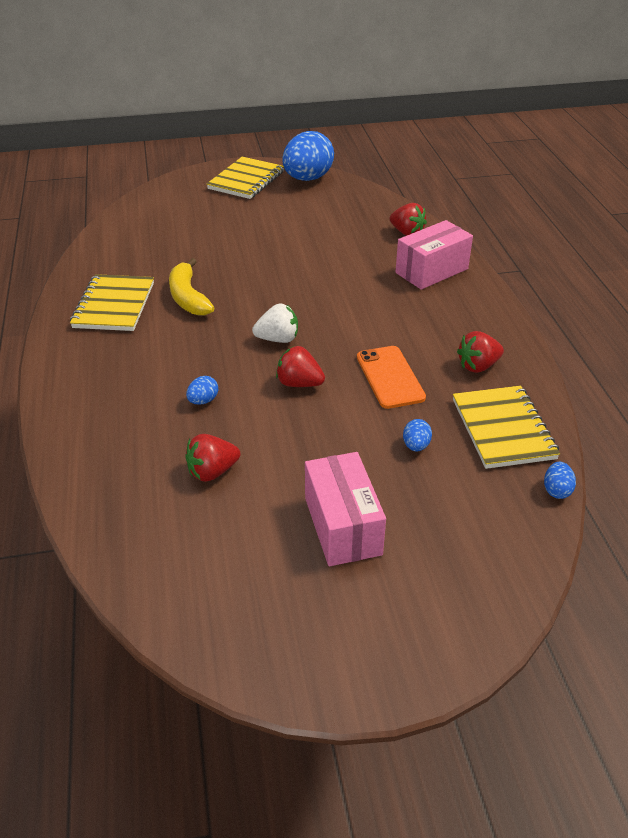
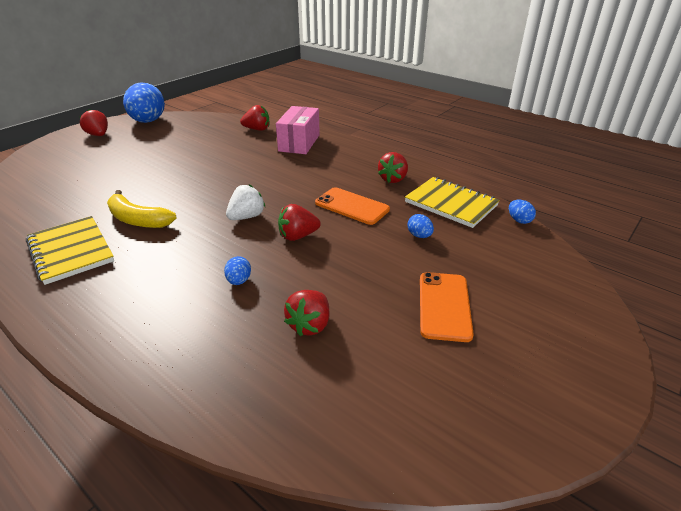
camera: 40 degrees left, 5 degrees down
yellow notebook [207,157,284,199] -> red strawberry [80,109,108,136]
pink box [305,452,386,566] -> orange phone [420,272,474,342]

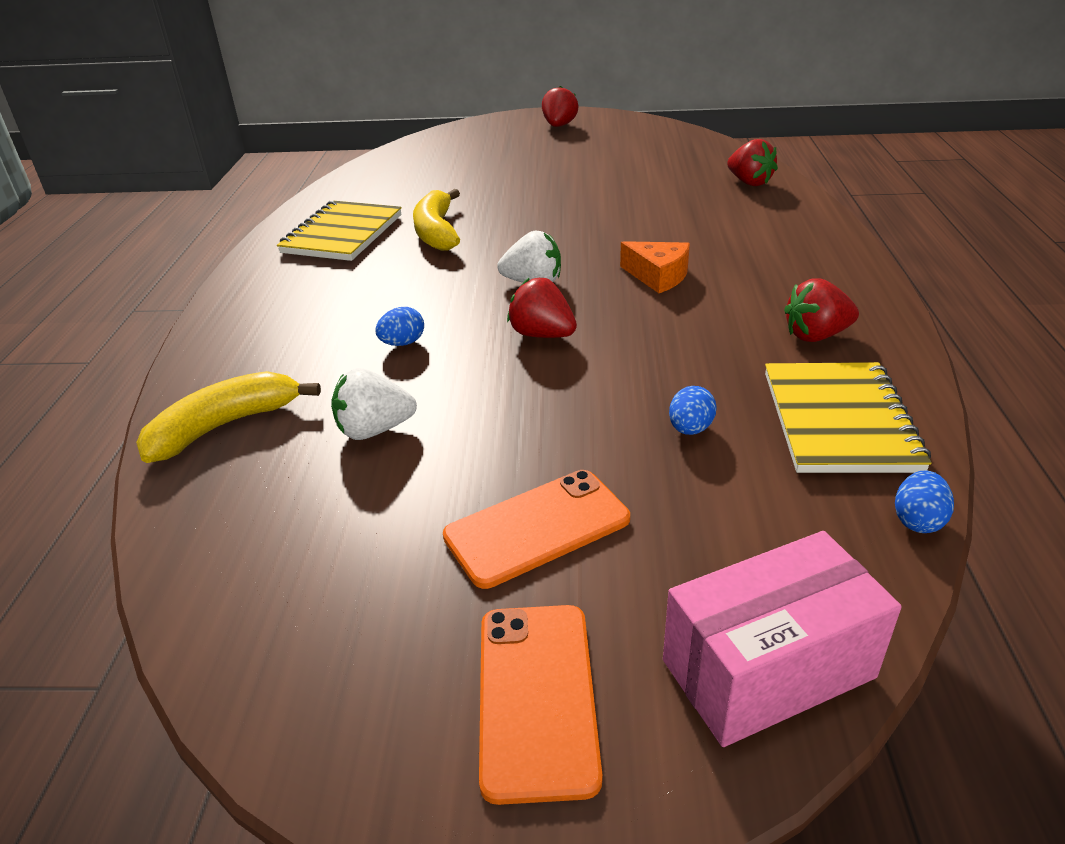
camera: 55 degrees right, 0 degrees up
blue egg [123,82,165,123] -> none
pink box [276,106,320,154] -> pink box moved to [663,531,902,747]
red strawberry [284,290,329,336] -> white strawberry [331,368,417,440]
orange phone [315,187,390,225] -> orange phone moved to [479,605,602,805]
none -> yellow banana [136,371,321,463]
none -> orange cheese [620,241,690,293]

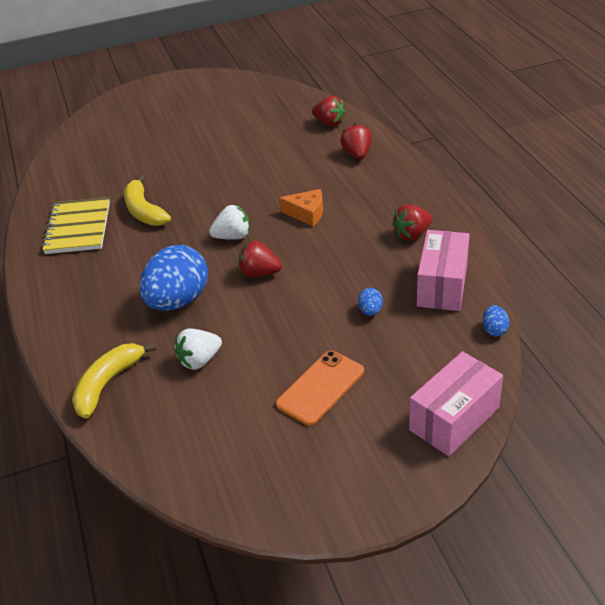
camera: 20 degrees left, 5 degrees up
blue egg [375,307,424,346] -> blue egg [139,245,208,311], size x2.46
orange phone [479,605,602,805] -> none
red strawberry [542,86,578,127] -> red strawberry moved to [340,124,372,159]
yellow notebook [765,362,932,473] -> pink box [417,230,470,311]

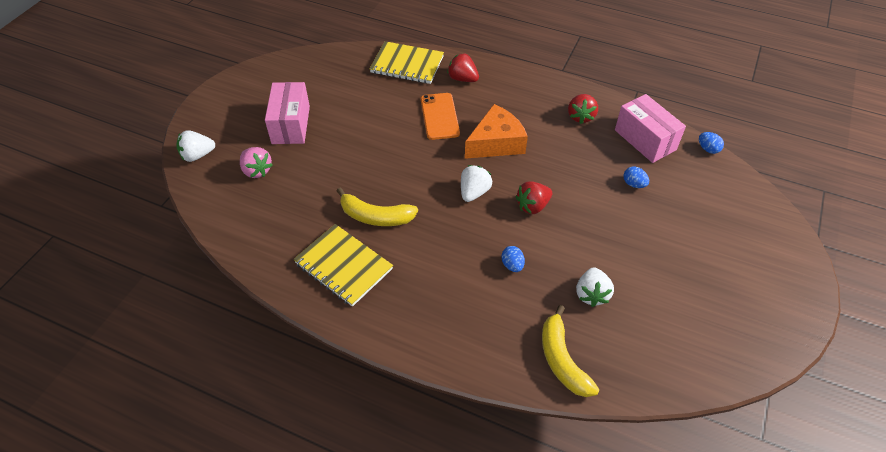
camera: 50 degrees left, 10 degrees up
blue egg [139,245,208,311] -> blue egg [501,246,525,272], size x0.41
orange phone [276,351,364,426] -> orange phone moved to [421,93,460,140]
orange cheese [279,189,323,226] -> orange cheese [465,104,528,159], size x1.59
red strawberry [312,96,346,127] -> yellow notebook [369,41,444,84]
pink box [409,351,503,456] -> pink box moved to [265,82,310,144]
none -> white strawberry [176,130,215,162]
none -> pink strawberry [240,147,272,178]

